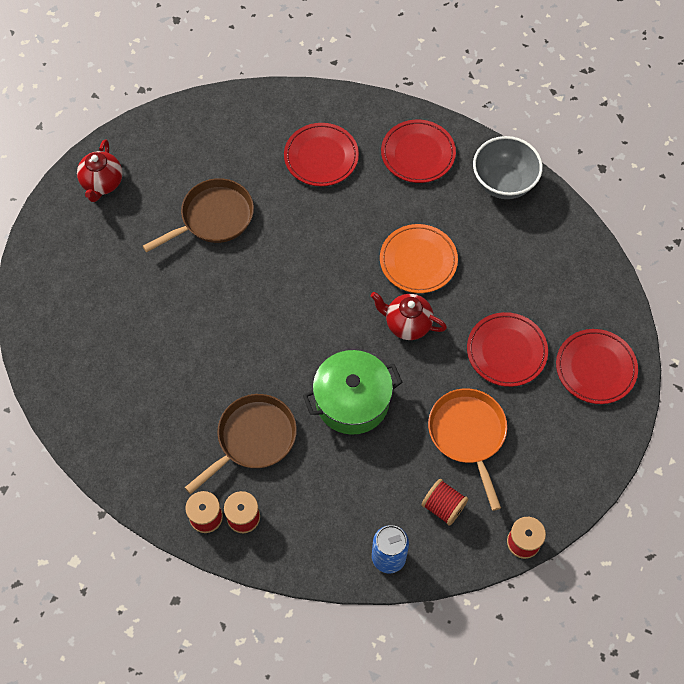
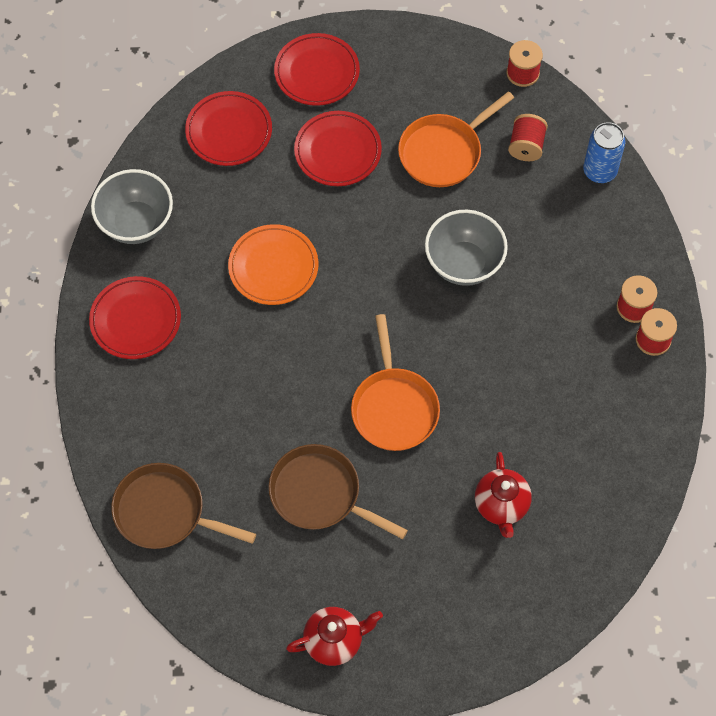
camera: 115 degrees left, 0 degrees up
brown pan [184,394,297,494] -> brown pan moved to [111,463,256,549]
red plate [284,123,359,186] -> red plate moved to [185,91,272,166]
green pot [303,350,403,435] -> grey bowl [425,210,508,286]
red teapot [371,292,447,340] -> red teapot moved to [475,452,532,538]
none -> orange pan [351,314,440,451]

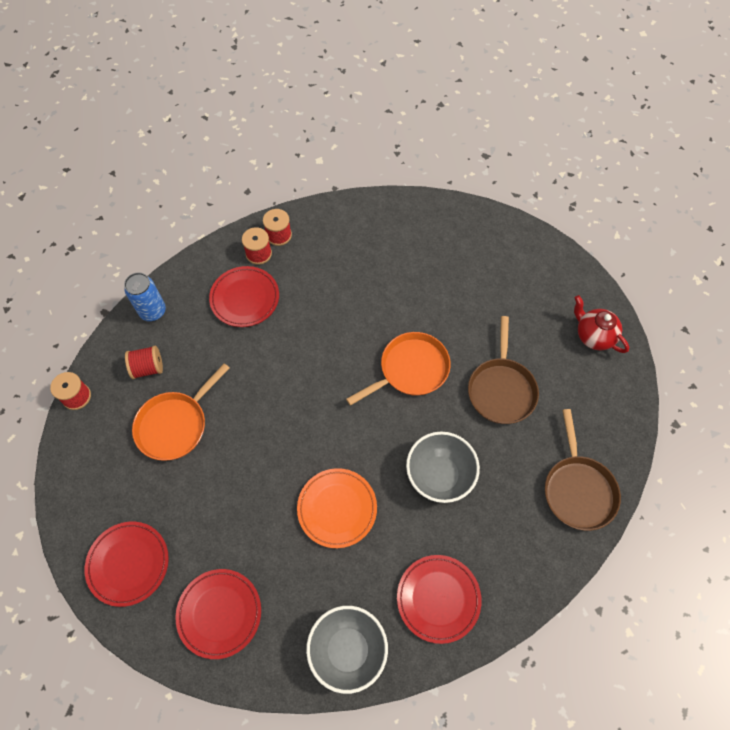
camera: 115 degrees left, 0 degrees up
red plate [294,111,382,186] -> red plate moved to [209,266,279,327]
orange pan [398,91,514,187] -> orange pan turned 105 degrees clockwise [132,363,229,461]
grey bowl [425,210,508,286] -> grey bowl moved to [406,432,480,503]
red teapot [475,452,532,538] -> none

